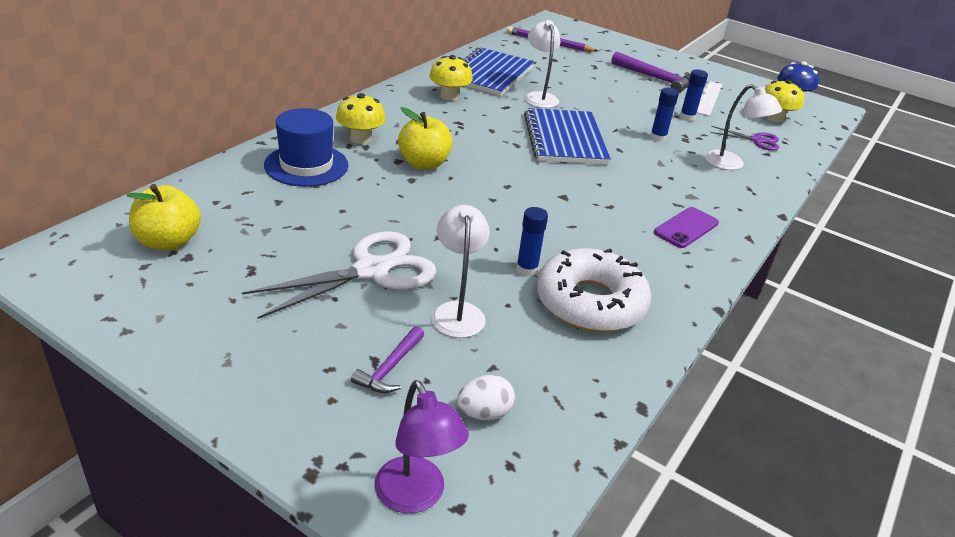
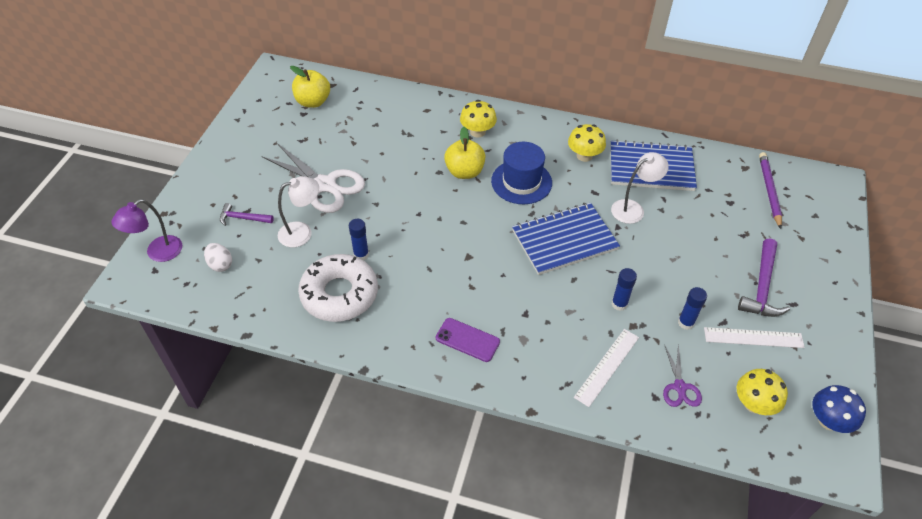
camera: 75 degrees right, 15 degrees up
blue hat [264,108,348,187] -> blue hat moved to [491,142,552,204]
white lamp [705,84,782,170] -> white ruler [574,329,639,407]

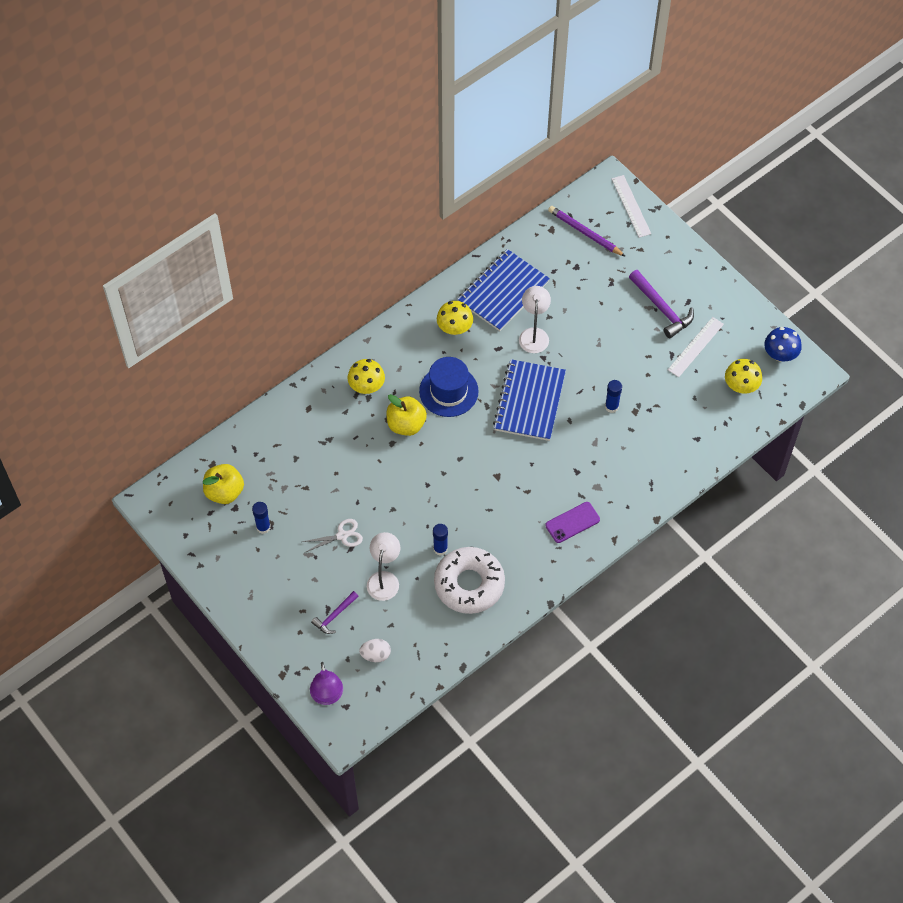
camera: 55 degrees left, 10 degrees up
white scissors [261,143,365,213] -> white scissors [303,519,363,552], size x0.52
white ruler [574,329,639,407] -> white ruler moved to [612,175,651,238]
purple scissors [663,343,702,407] -> none
blue glue stick [678,287,707,330] -> blue glue stick moved to [252,502,271,534]

